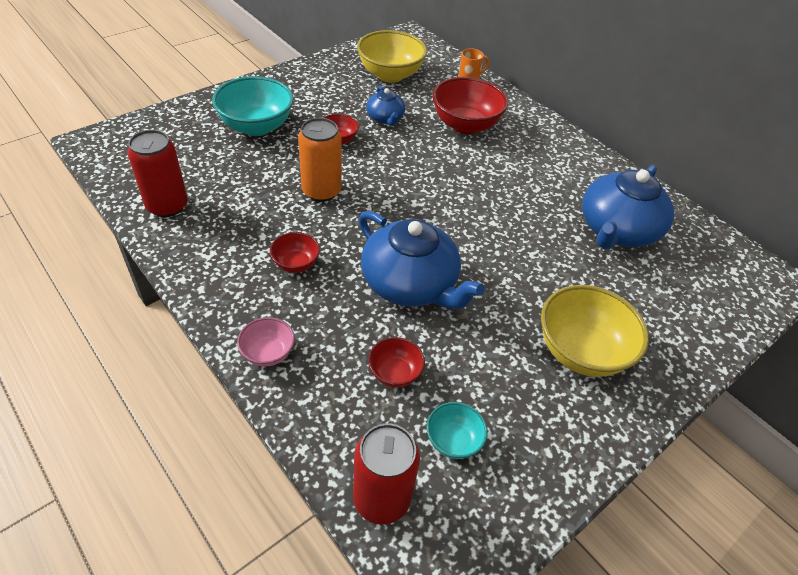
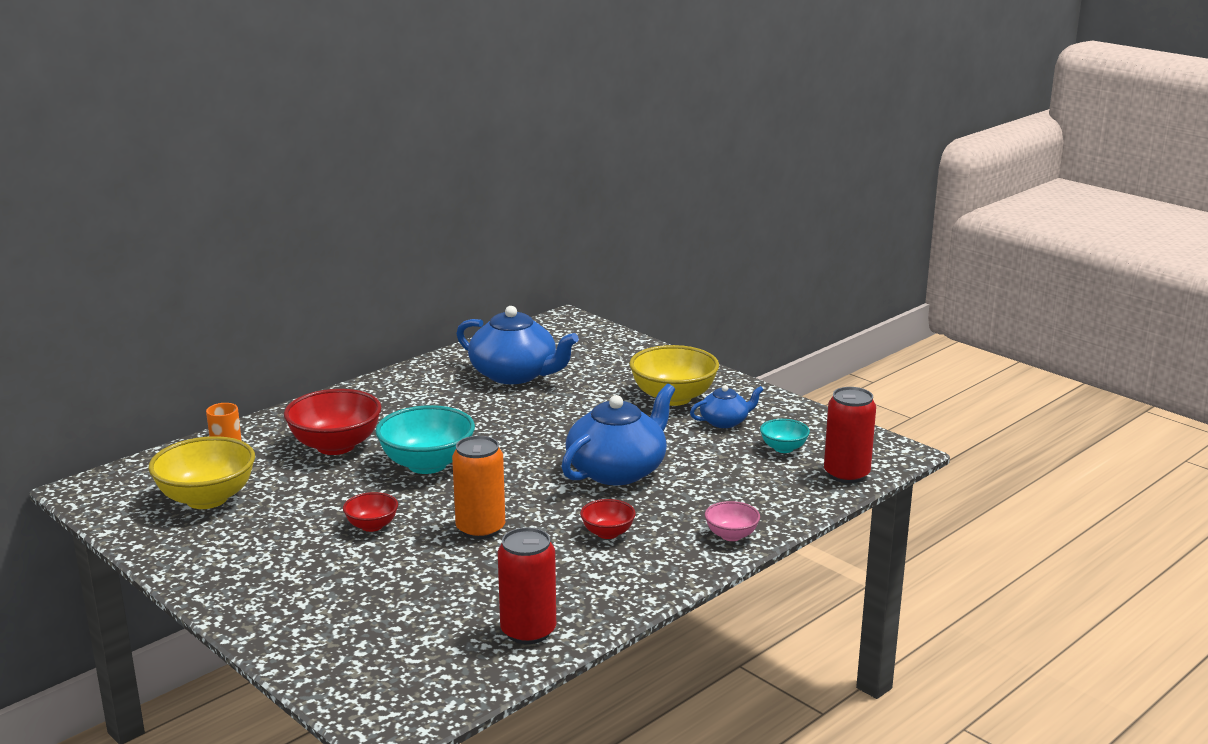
camera: 90 degrees left, 25 degrees down
turquoise bowl [212,76,294,136] -> turquoise bowl moved to [376,405,475,474]
blue teapot [366,86,405,126] -> blue teapot moved to [690,385,763,428]
red bowl [368,337,425,388] -> none

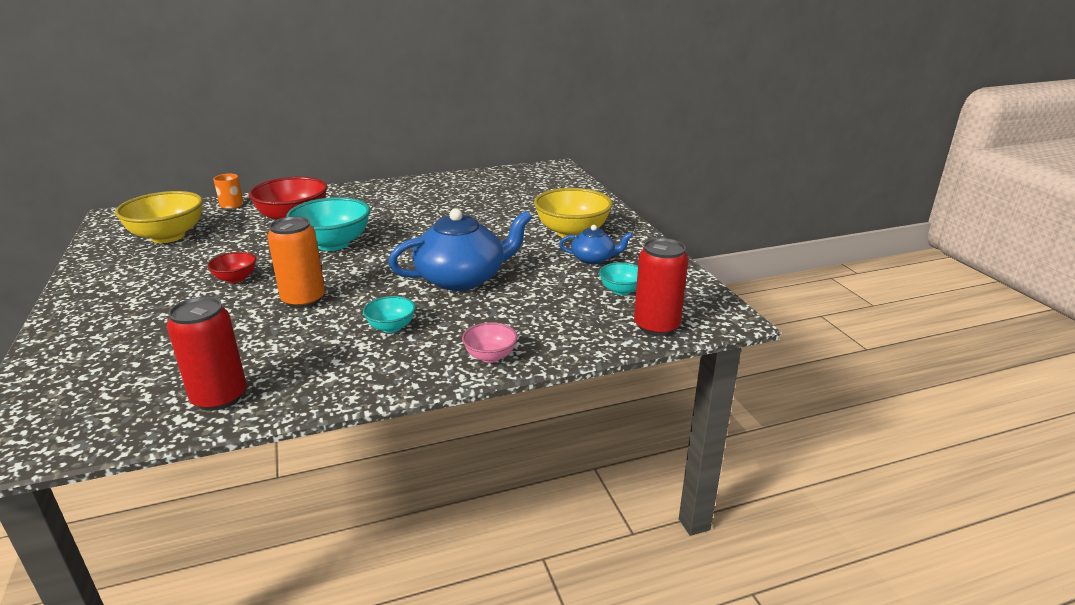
camera: 25 degrees right, 5 degrees up
blue teapot [456,306,579,384] -> none
red bowl [580,499,636,539] -> turquoise bowl [363,296,416,333]

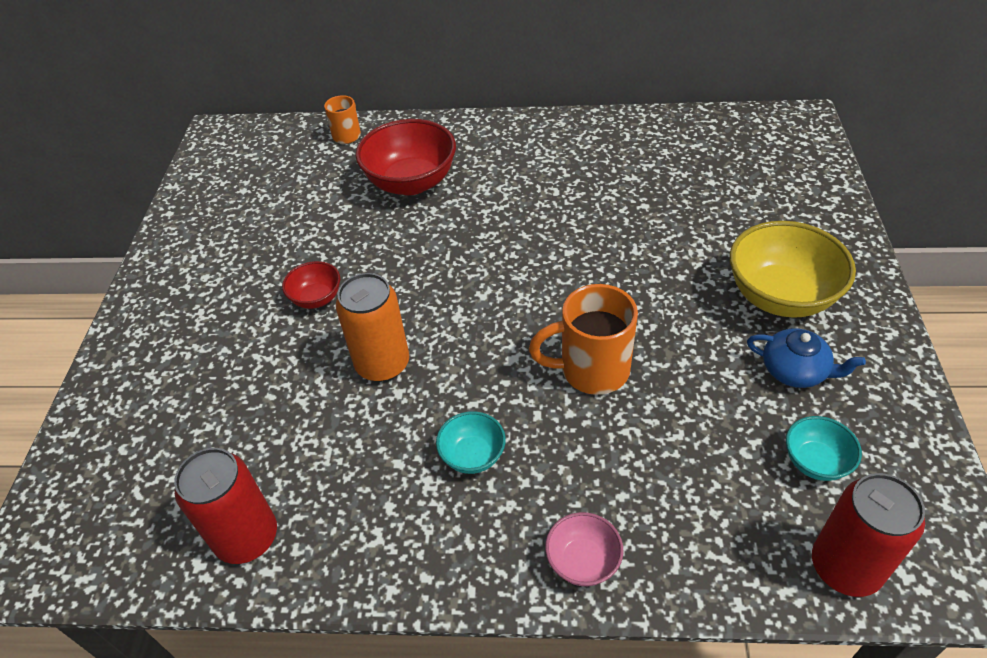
camera: 25 degrees right, 20 degrees up
yellow bowl [115,191,203,243] -> none
turquoise bowl [286,197,370,251] -> none
blue teapot [388,208,532,291] -> orange mug [529,284,638,395]

